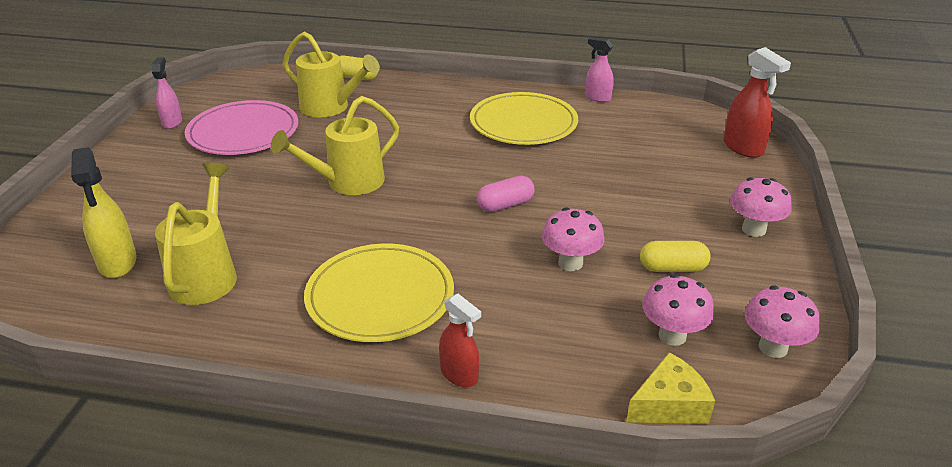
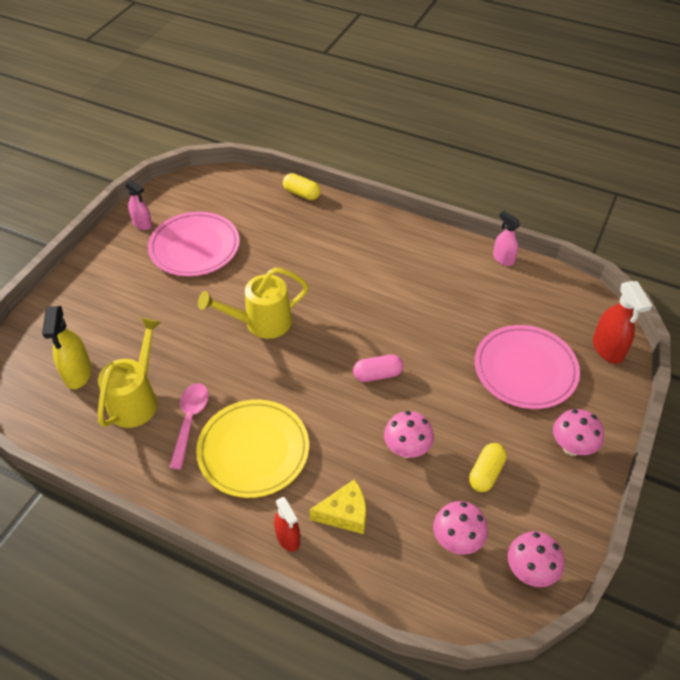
camera: 15 degrees right, 15 degrees up
pink spray bottle [152,57,182,129] -> pink spray bottle turned 120 degrees clockwise [125,180,152,230]
yellow watering can [283,31,380,117] -> none
yellow plate [470,92,578,145] -> none
yellow cheese [626,352,715,424] -> yellow cheese moved to [309,479,366,534]
yellow capsule [640,241,711,272] -> yellow capsule turned 75 degrees counterclockwise [469,443,507,492]
none -> pink spoon [169,383,209,470]
none -> pink plate [475,325,580,409]

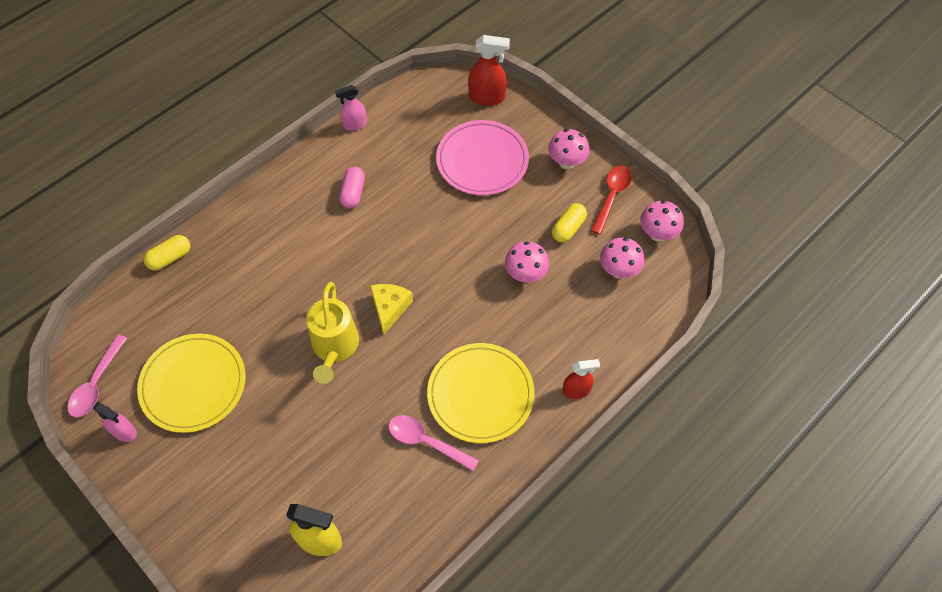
camera: 70 degrees left, 10 degrees up
yellow watering can [98,318,161,428] -> none
pink spray bottle [125,180,152,230] -> pink spray bottle turned 60 degrees clockwise [93,402,137,442]
pink plate [148,211,240,276] -> yellow plate [137,334,246,433]
yellow cheese [309,479,366,534] -> yellow cheese moved to [370,284,413,335]
pink capsule [353,354,403,382] -> pink capsule moved to [339,167,365,208]
yellow capsule [469,443,507,492] -> yellow capsule turned 75 degrees clockwise [552,203,587,243]
none -> pink spoon [67,334,127,417]
none -> red spoon [591,165,632,235]

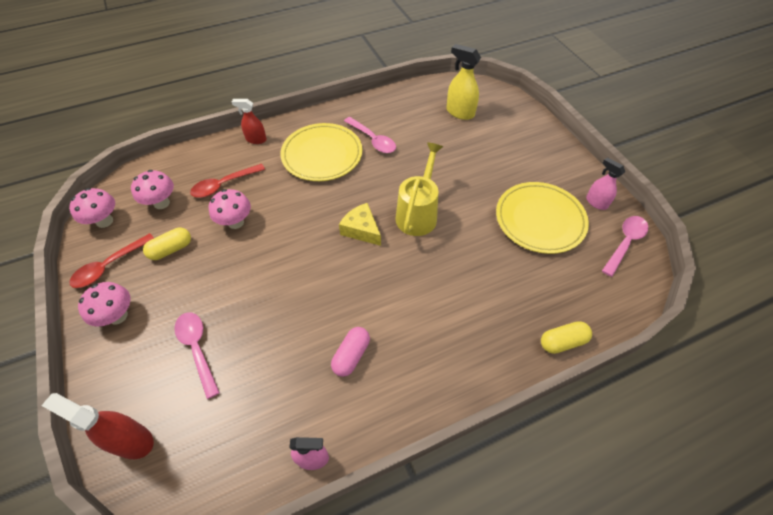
camera: 160 degrees left, 5 degrees down
yellow cheese [370,284,413,335] -> yellow cheese turned 105 degrees clockwise [339,203,381,246]
pink plate [436,120,529,195] -> pink spoon [174,312,220,399]
none -> red spoon [190,164,265,198]

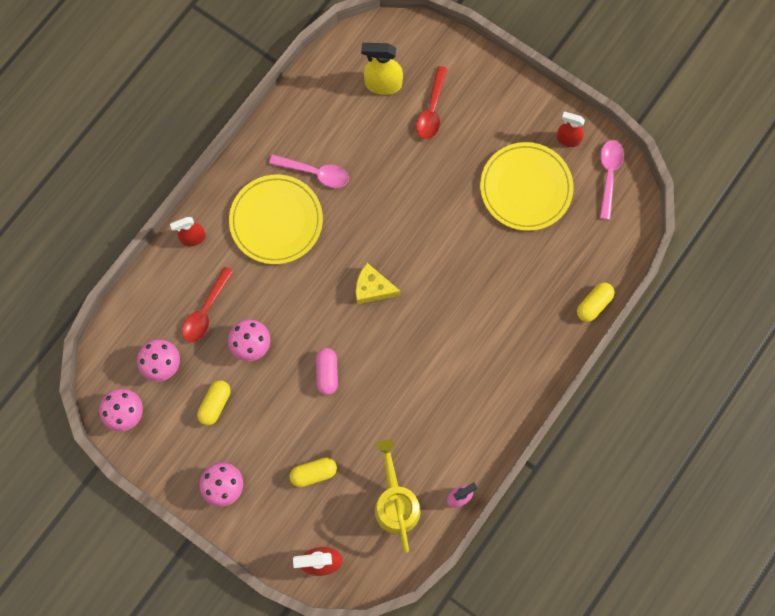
camera: 30 degrees left, 20 degrees up
red spoon [69,233,154,288] -> red spoon moved to [416,66,447,139]
pink spoon [174,312,220,399] -> yellow capsule [289,457,337,487]
pink capsule [331,327,370,377] -> pink capsule moved to [316,348,338,395]
yellow watering can [396,142,443,236] -> yellow watering can moved to [375,440,421,553]
pink spray bottle [586,157,625,210] -> red spray bottle [556,112,585,147]

